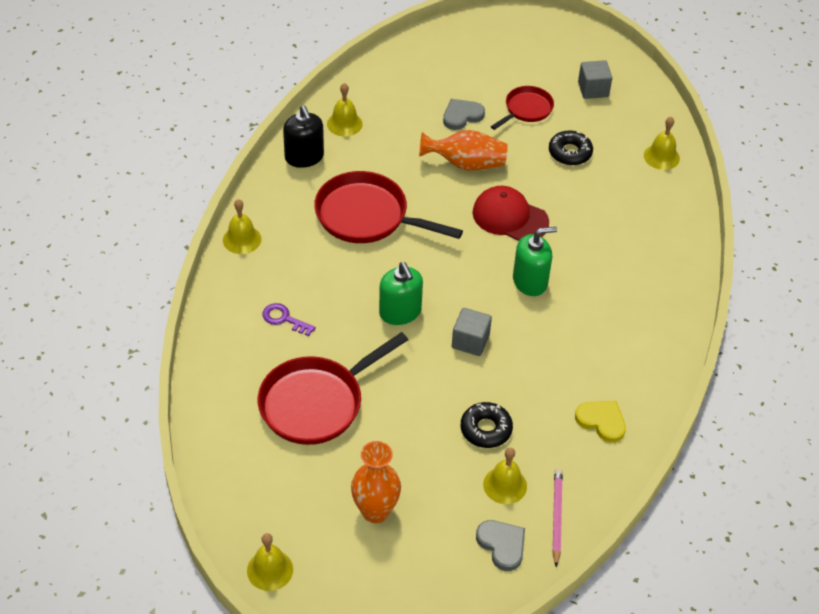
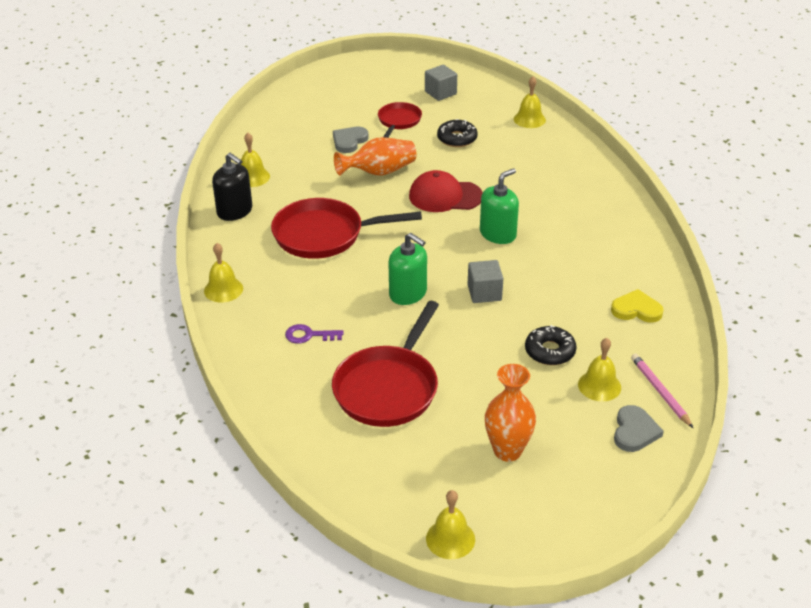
camera: 25 degrees left, 10 degrees down
grey heart [476,520,525,571] -> grey heart turned 75 degrees clockwise [614,405,664,452]

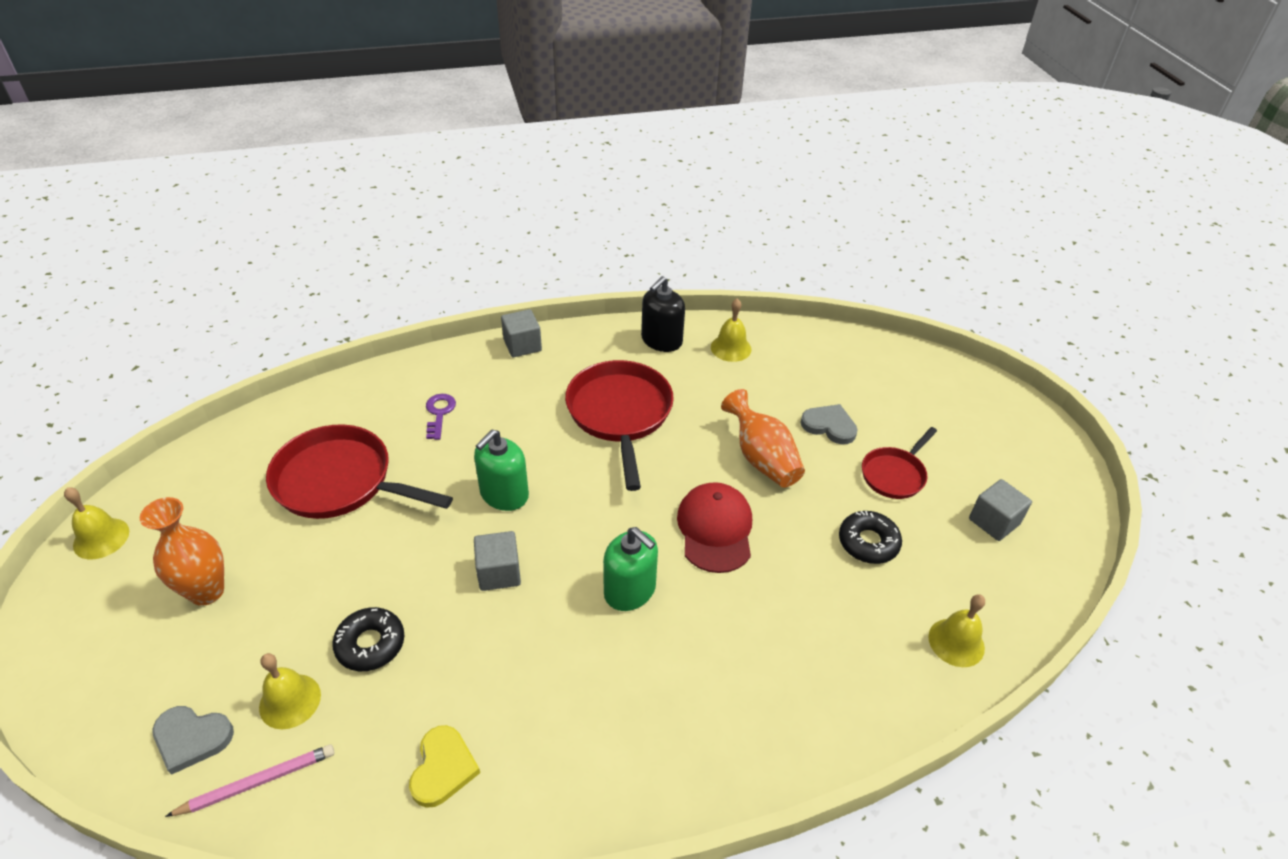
camera: 85 degrees right, 5 degrees up
yellow bell [204,243,243,302] -> grey cube [501,309,542,357]
red pan [378,102,422,138] -> red pan turned 120 degrees clockwise [862,427,937,499]

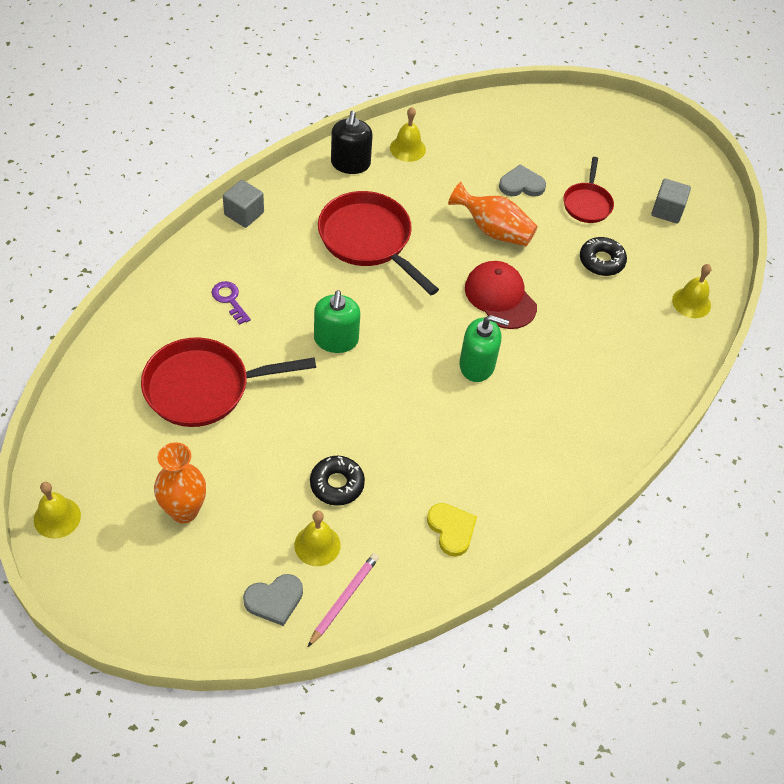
camera: 35 degrees left, 10 degrees up
grey cube [474,531,521,591] -> none

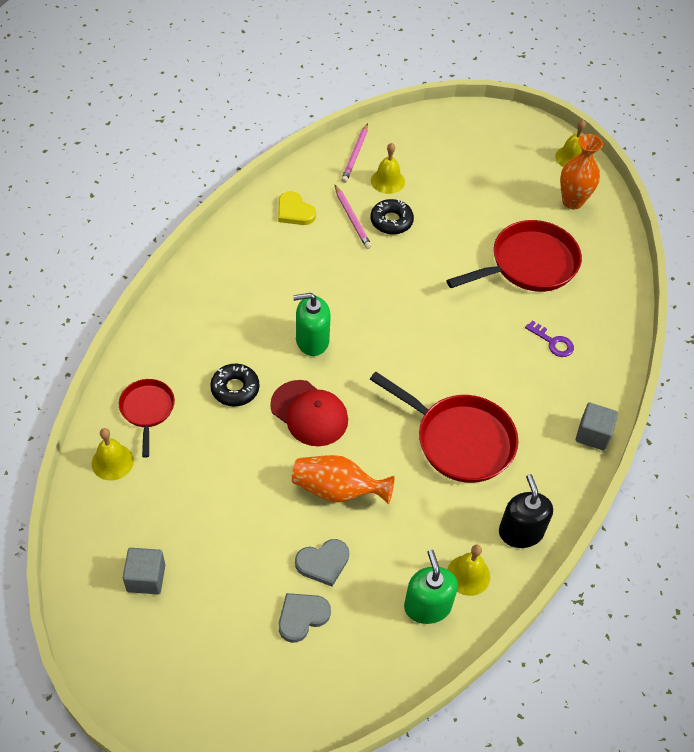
camera: 165 degrees right, 0 degrees up
orange vase [154,442,206,523] -> orange vase moved to [560,134,603,209]
grey heart [243,574,303,626] -> grey heart moved to [279,593,331,643]
green soap dispenser [314,290,360,353] -> green soap dispenser moved to [404,550,458,624]
red pan [563,157,614,223] -> red pan moved to [119,379,175,458]
black donut [580,237,627,276] -> black donut moved to [210,364,260,407]
none -> pink pencil [335,185,372,249]

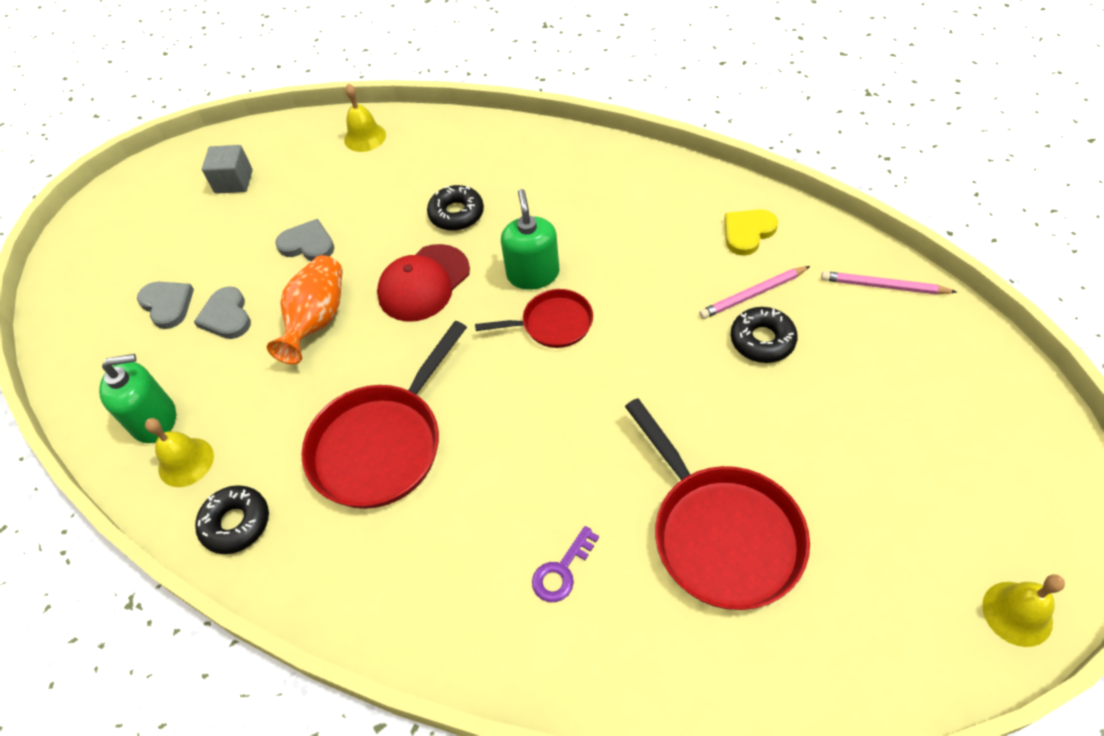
camera: 95 degrees right, 0 degrees up
red pan [119,379,175,458] -> red pan moved to [475,289,593,348]
yellow bell [371,143,405,194] -> none
black soap dispenser [499,474,553,548] -> black donut [195,485,269,554]
orange vase [560,134,603,209] -> none
grey cube [576,403,618,451] -> none
none -> grey heart [275,219,334,261]

